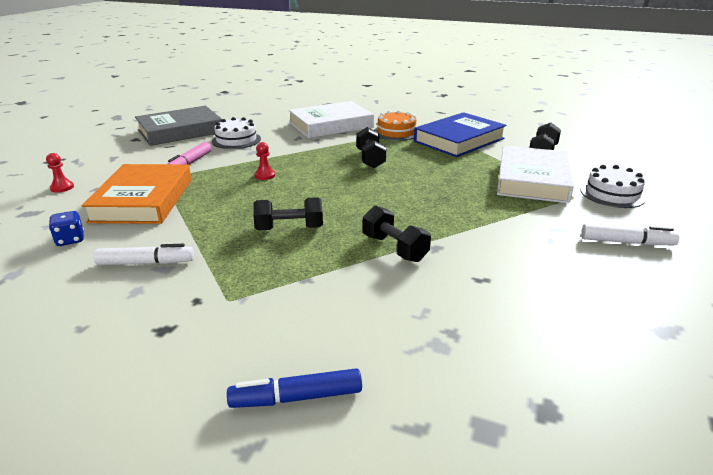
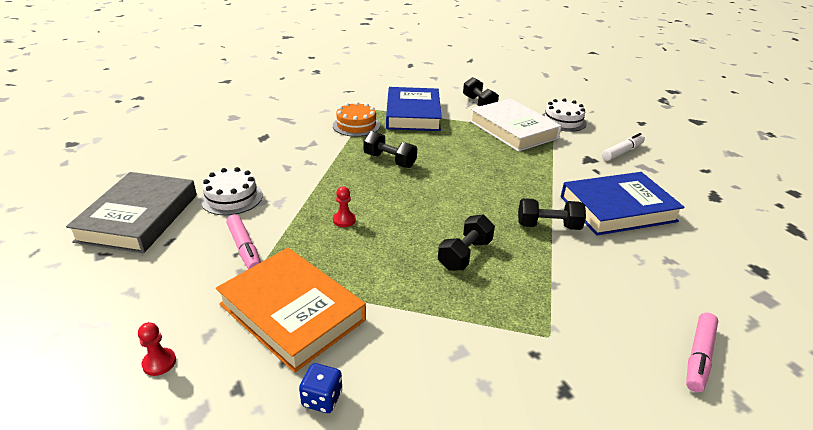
camera: 50 degrees left, 5 degrees up
white marker [94,244,194,265] -> none
blue marker [227,368,362,408] -> pink marker [686,313,718,392]
white book [289,101,374,138] -> none
none -> blue book [560,172,685,236]

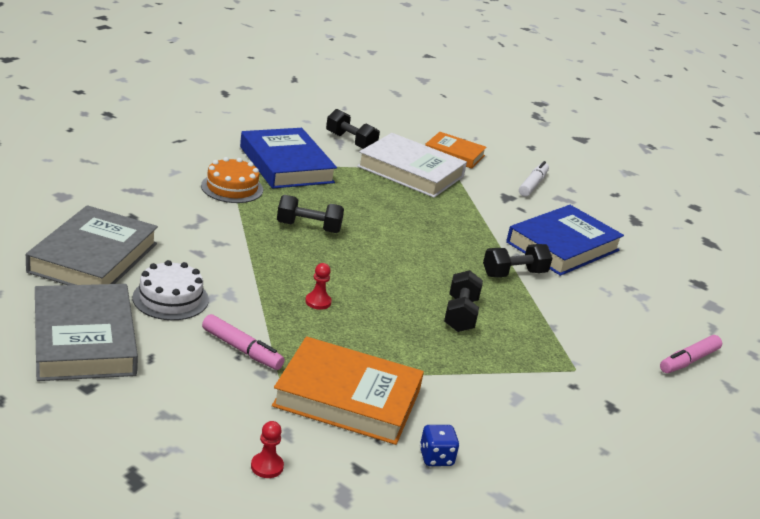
camera: 30 degrees left, 5 degrees down
white cake [542,98,587,132] -> orange book [425,132,487,169]
pink marker [686,313,718,392] -> pink marker turned 45 degrees clockwise [660,335,722,373]
none -> grey book [26,205,158,285]

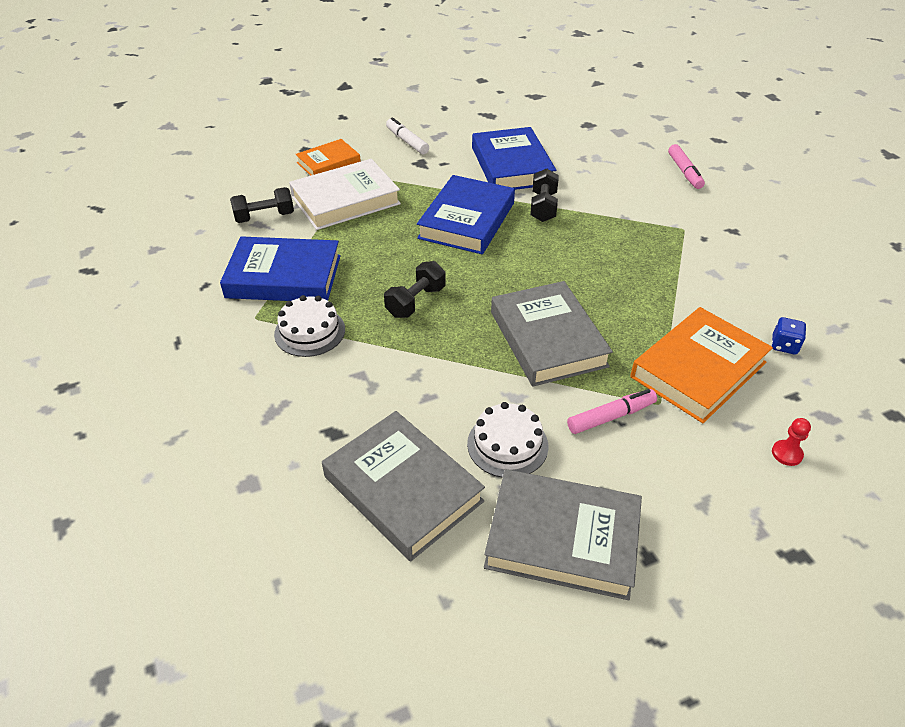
camera: 55 degrees left, 15 degrees up
orange cake [201,157,263,203] -> white cake [274,295,345,357]
red pawn [305,263,332,310] -> grey book [491,281,613,387]
black dumbbell [444,270,483,332] -> none
none -> blue book [417,175,515,254]

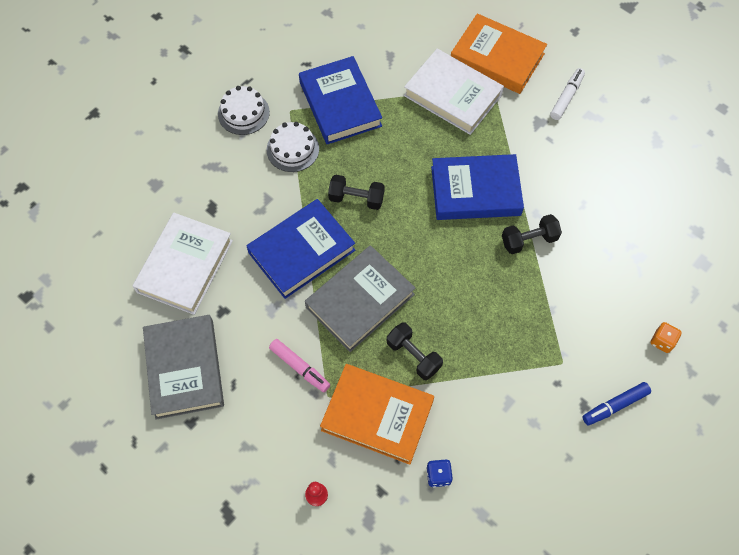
camera: 65 degrees right, 20 degrees up
black dumbbell [230,187,294,223] -> black dumbbell moved to [387,322,443,380]
orange book [296,139,361,176] -> orange book [451,13,547,94], size x1.63
grey book [322,411,485,562] -> white book [133,213,233,315]
white cake [467,402,548,478] -> white cake moved to [218,86,270,135]
blue book [472,127,556,190] -> blue book moved to [247,199,355,299]
pink marker [668,144,705,189] -> orange dice [650,322,682,353]
none -> blue marker [583,382,651,425]

